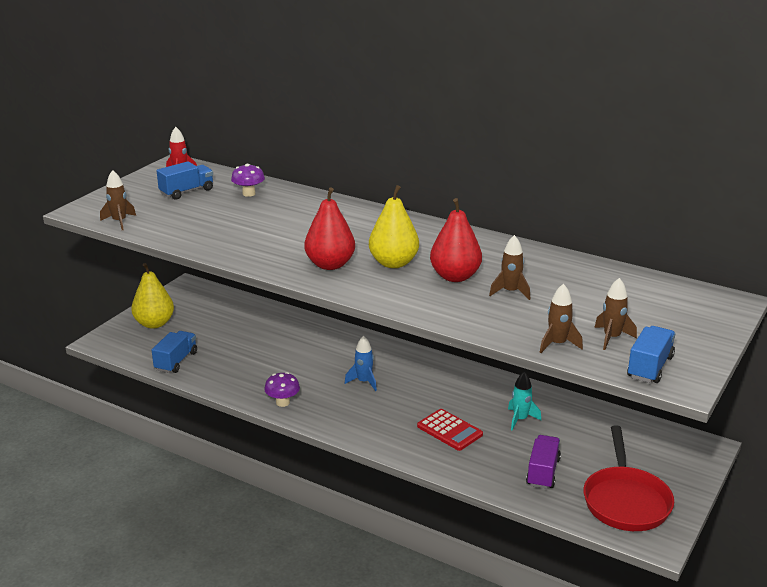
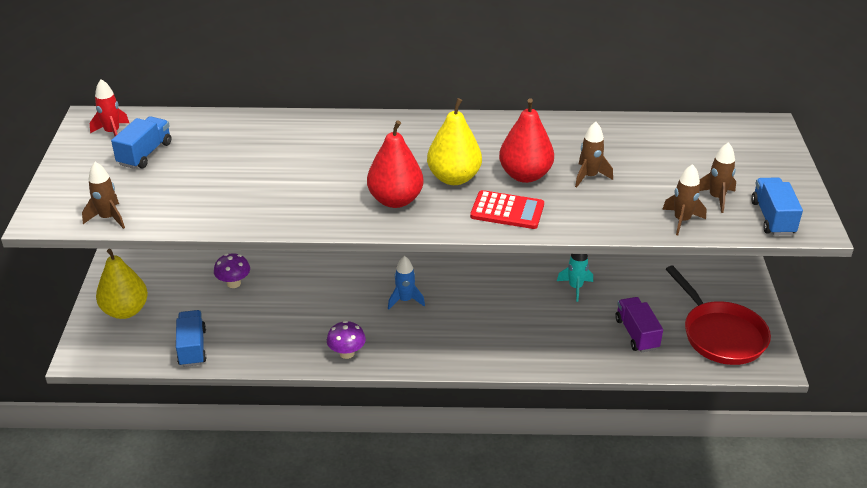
camera: 30 degrees left, 10 degrees up
purple mushroom [231,164,265,197] -> purple mushroom moved to [214,253,250,288]
red calculator [417,409,483,451] -> red calculator moved to [470,190,544,229]

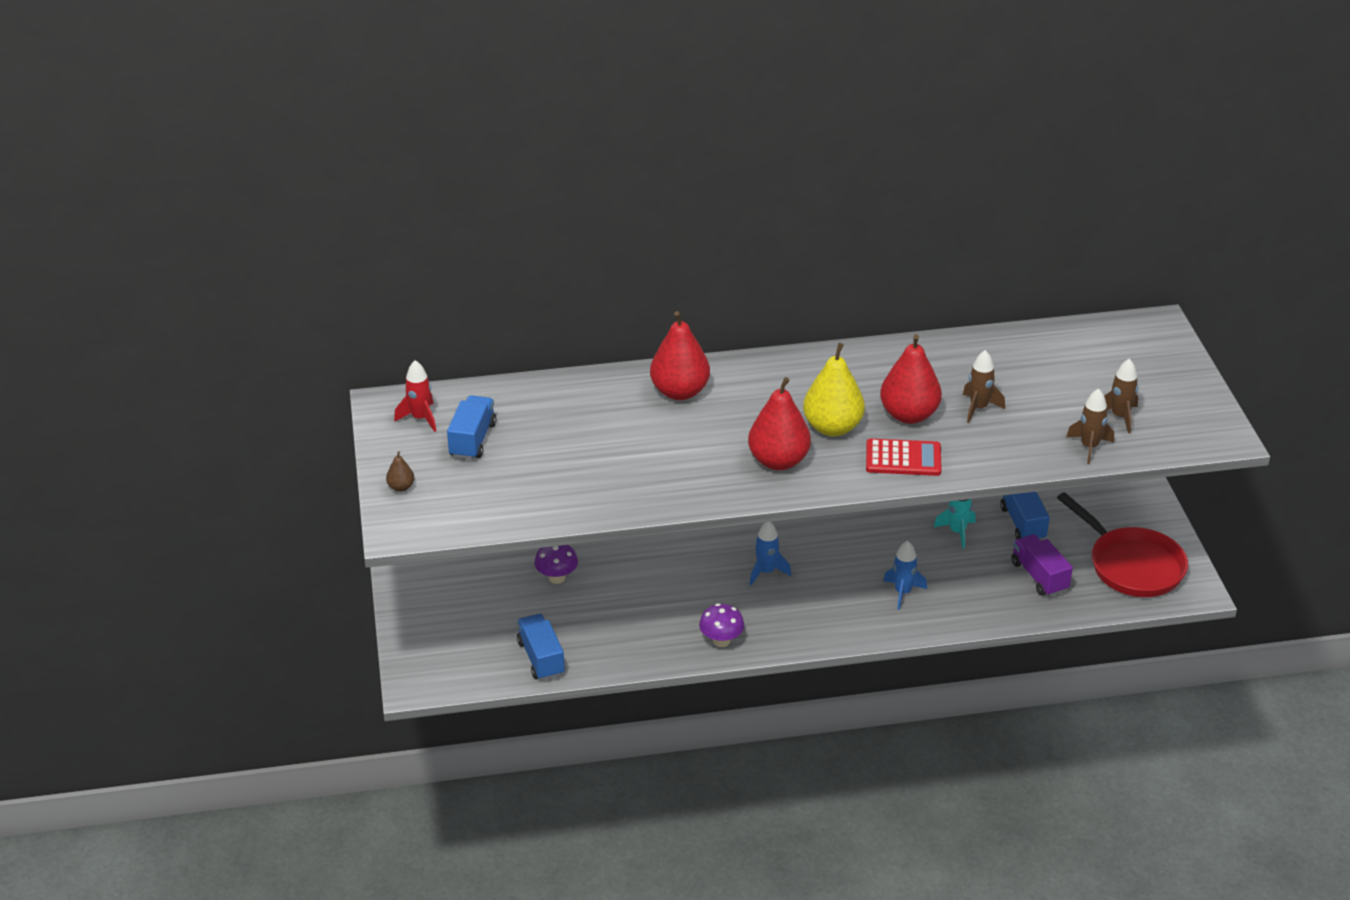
camera: 10 degrees left, 0 degrees up
brown rocket [82,162,125,229] -> none
yellow pear [96,249,148,319] -> none
blue truck [751,178,803,235] -> blue truck moved to [1000,492,1050,541]
none -> brown pear [386,451,415,492]
none -> red pear [650,311,710,400]
none -> blue rocket [883,540,927,610]

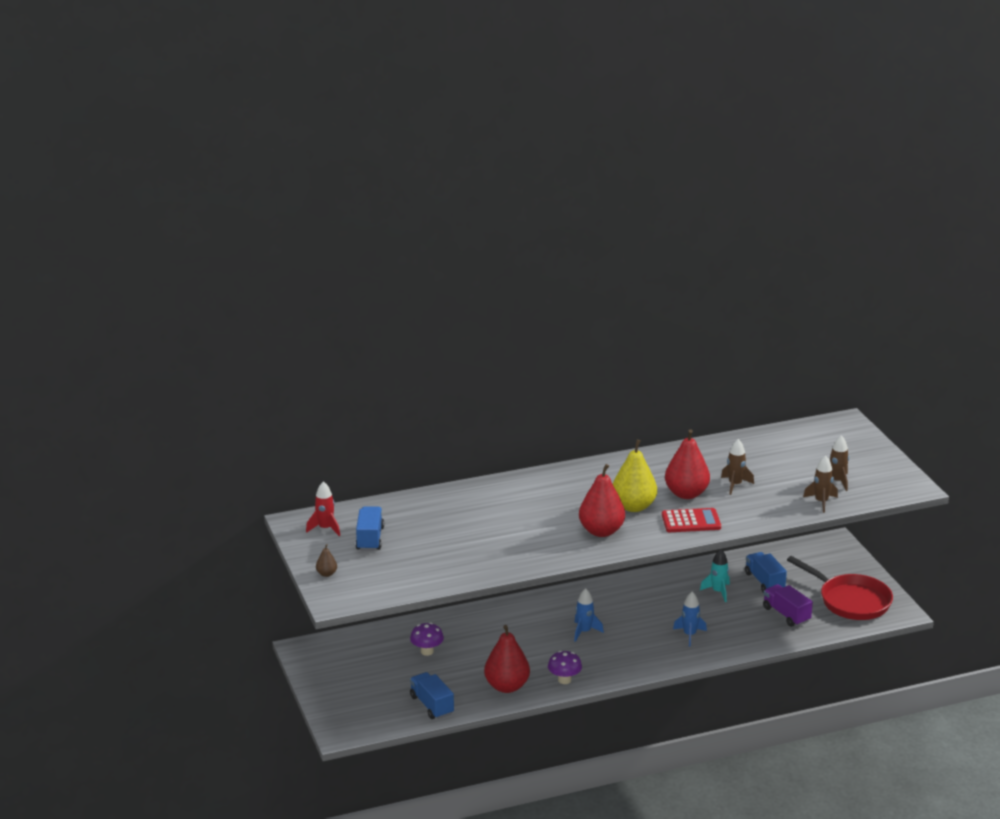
camera: 10 degrees left, 10 degrees down
red pear [650,311,710,400] -> red pear moved to [484,625,530,693]

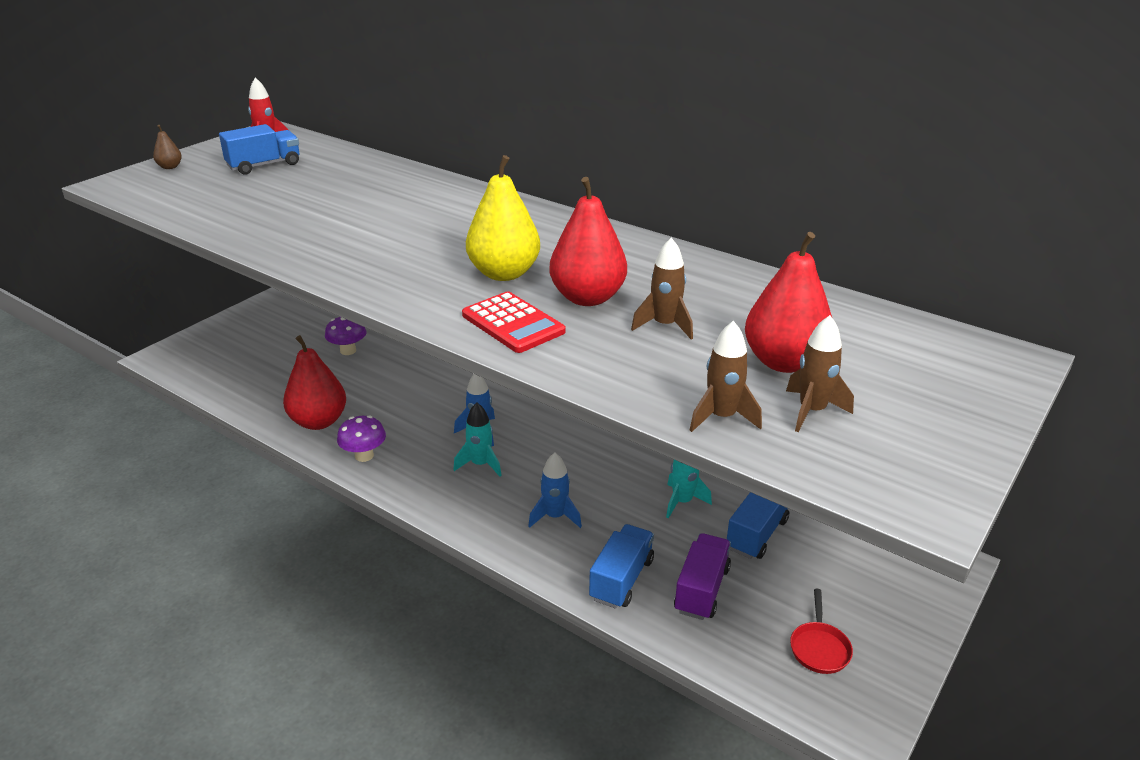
camera: 55 degrees right, 5 degrees up
blue truck [410,672,454,719] -> blue truck moved to [589,524,654,609]
red pear [579,464,625,537] -> red pear moved to [745,232,832,373]
red pan [787,556,893,620] -> red pan [790,589,853,674], size x0.46
none -> turquoise rocket [453,402,502,477]

